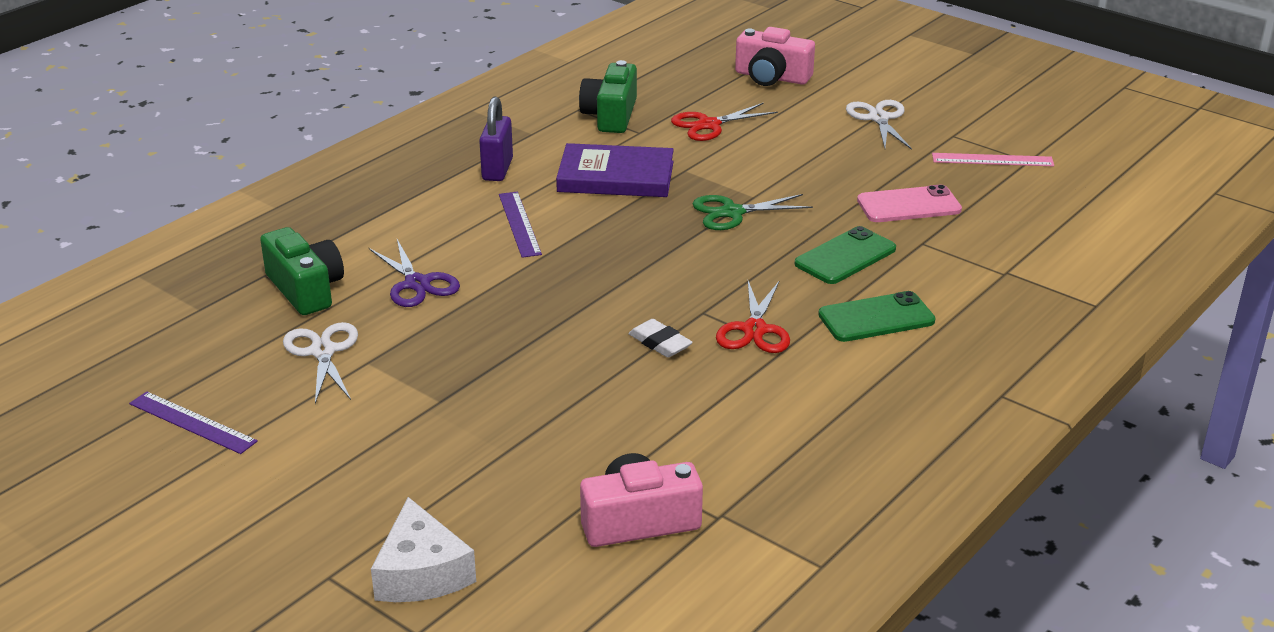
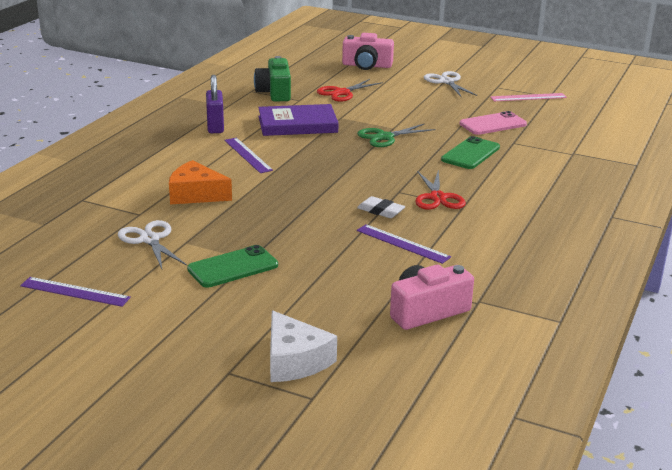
camera: 15 degrees left, 5 degrees down
green camera [260,227,344,315] -> none
purple scissors [369,239,460,307] -> orange cheese [169,160,232,204]
green phone [818,291,935,342] -> green phone moved to [187,245,278,288]
none -> purple ruler [357,224,451,264]

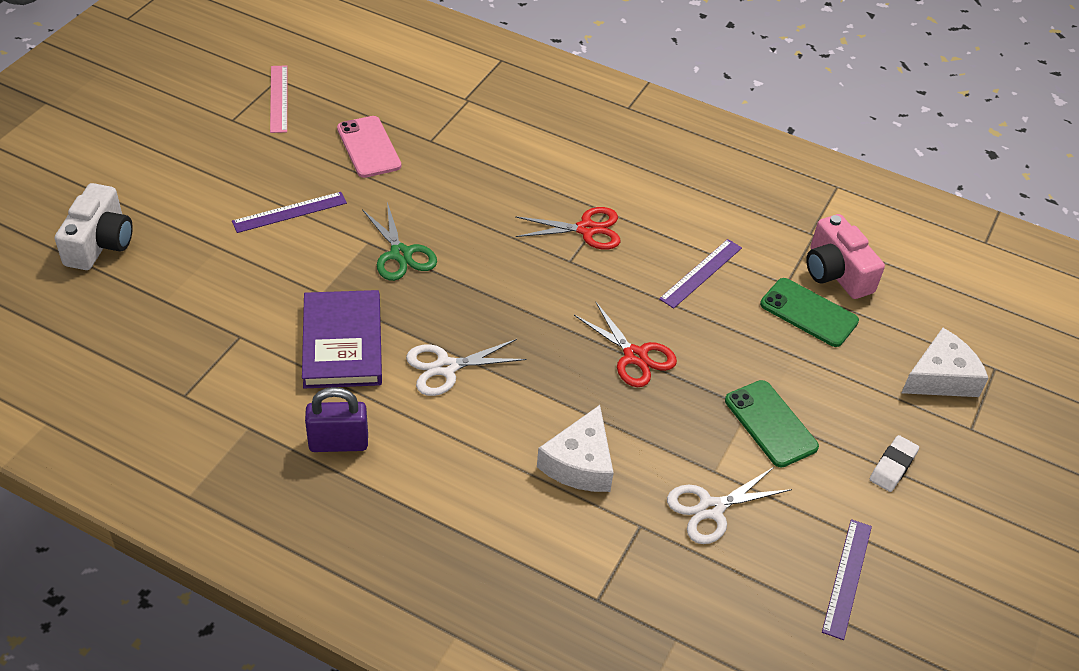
camera: 90 degrees left, 20 degrees up
orange cheese [169,160,232,204] -> white cheese [537,405,613,492]
purple ruler [224,138,273,173] -> purple ruler moved to [232,192,347,233]
green camera [254,56,291,102] -> none
red scissors [317,79,383,102] -> red scissors moved to [574,302,677,387]
pink camera [342,33,394,70] -> white camera [55,183,133,270]
white eraser [357,196,405,218] -> white eraser moved to [870,435,919,492]
white scissors [424,71,477,96] -> white scissors moved to [406,339,526,396]
green phone [441,136,500,169] -> green phone moved to [760,278,859,347]

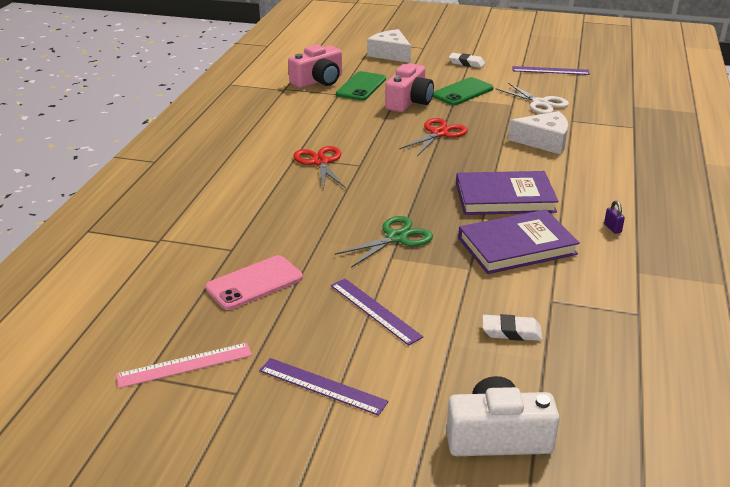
camera: 100 degrees left, 15 degrees down
purple padlock [305,387,368,452] -> purple padlock [604,201,625,234], size x0.45
white scissors [406,339,526,396] -> purple book [456,171,558,215]
purple ruler [659,239,742,309] -> purple ruler moved to [259,358,388,416]
none -> pink camera [385,63,434,112]
none -> white eraser [482,314,543,341]

